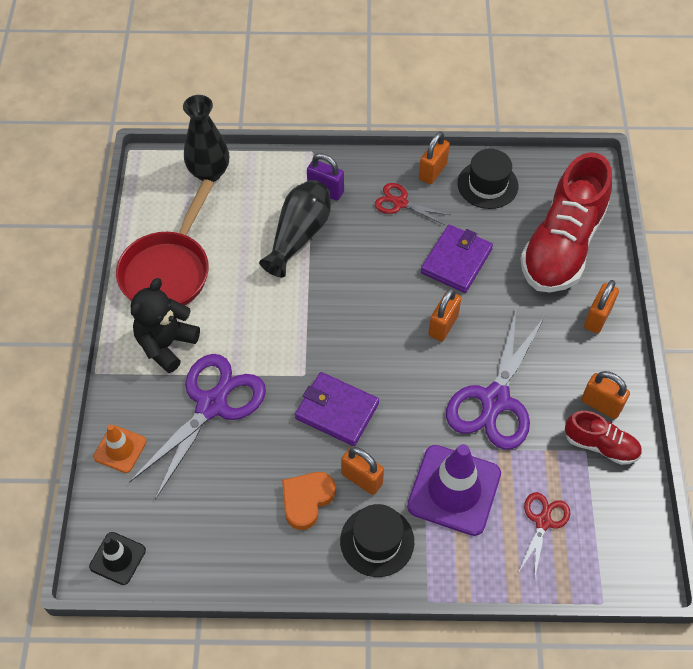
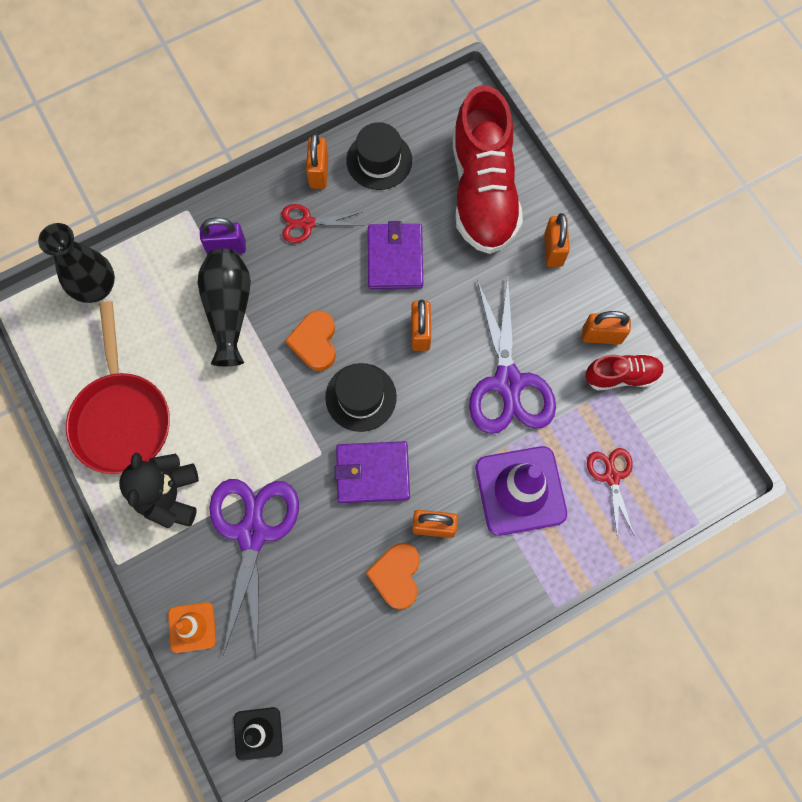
camera: 30 degrees left, 15 degrees up
black hat [340,504,414,577] -> black hat moved to [325,363,397,432]
none -> orange heart [285,310,336,371]

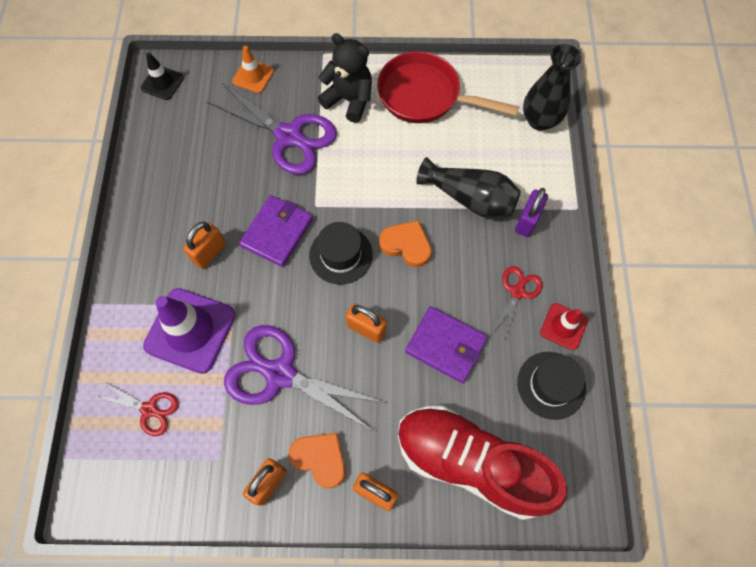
camera: 120 degrees right, 5 degrees down
orange padlock [306,133,328,189] -> red traffic cone [540,303,588,350]
orange heart [366,543,420,609] -> orange heart moved to [288,433,345,488]
red shoe [585,354,664,390] -> none

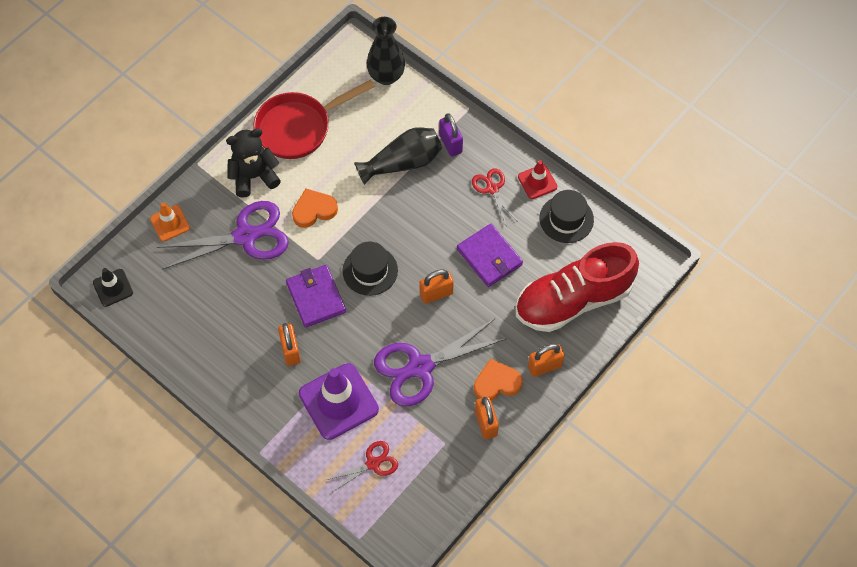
camera: 50 degrees left, 5 degrees down
orange heart [379,220,431,267] -> orange heart moved to [292,189,338,228]
purple wallet [405,306,487,383] -> purple wallet turned 75 degrees clockwise [457,224,523,287]

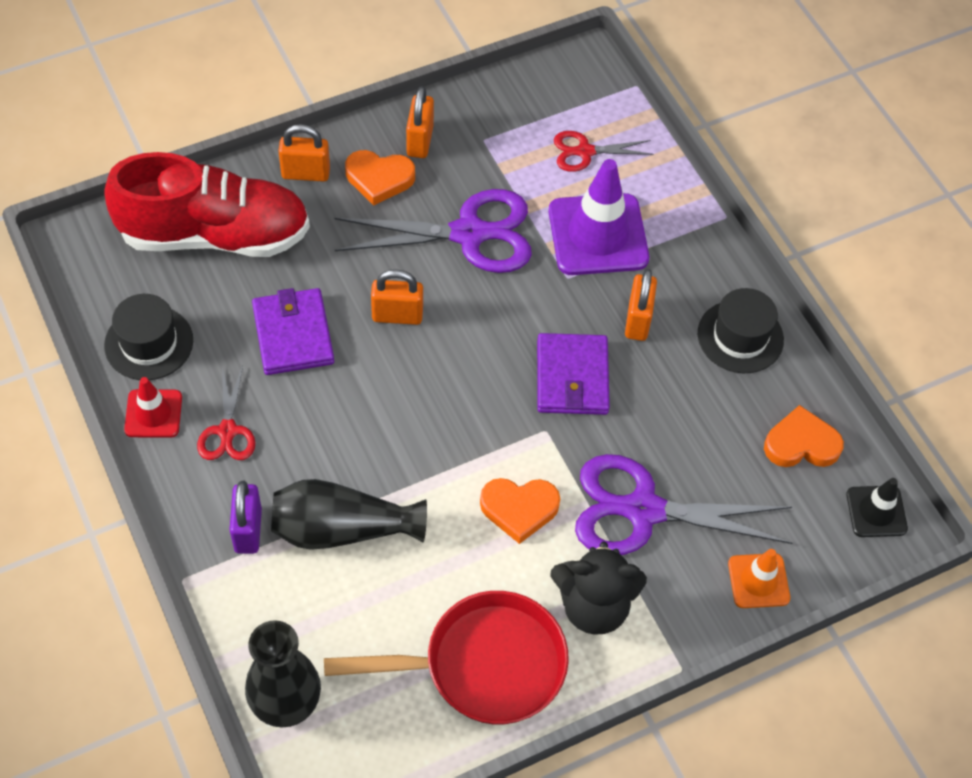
camera: 160 degrees left, 5 degrees down
black hat [342,241,398,296] -> black hat moved to [698,288,784,373]
none -> orange heart [764,405,844,467]

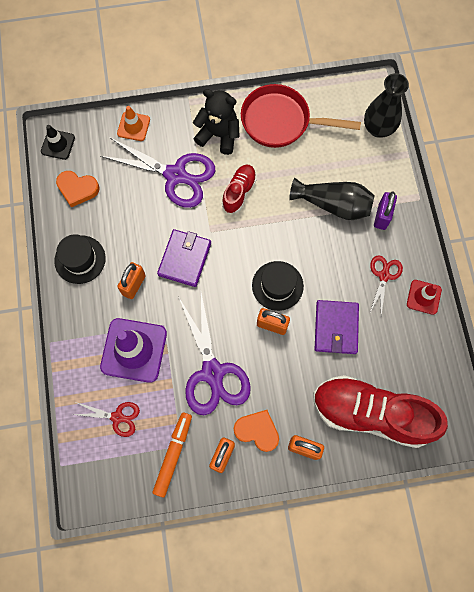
camera: 160 degrees left, 15 degrees up
black hat [104,294,193,380] -> black hat moved to [252,261,304,311]
purple scissors [334,189,532,273] -> purple scissors turned 120 degrees counterclockwise [178,293,251,415]
orange heart [480,478,560,544] -> red shoe [222,164,257,213]
none -> orange marker [153,412,192,497]

